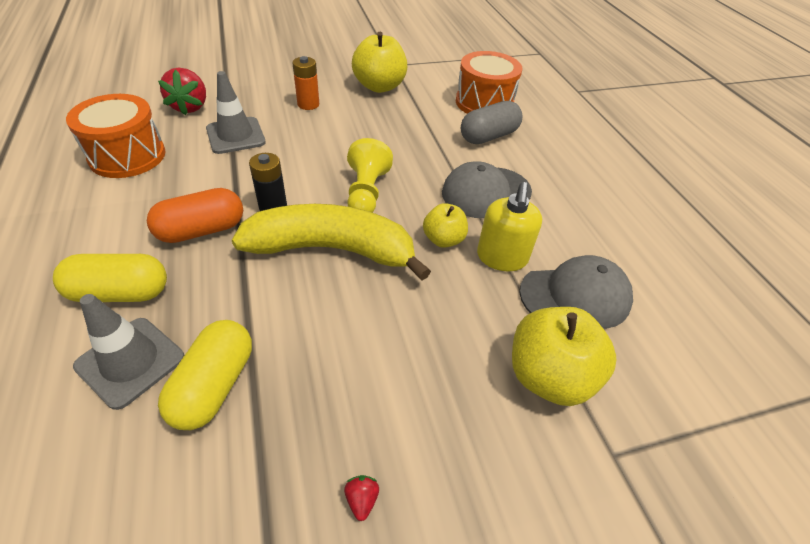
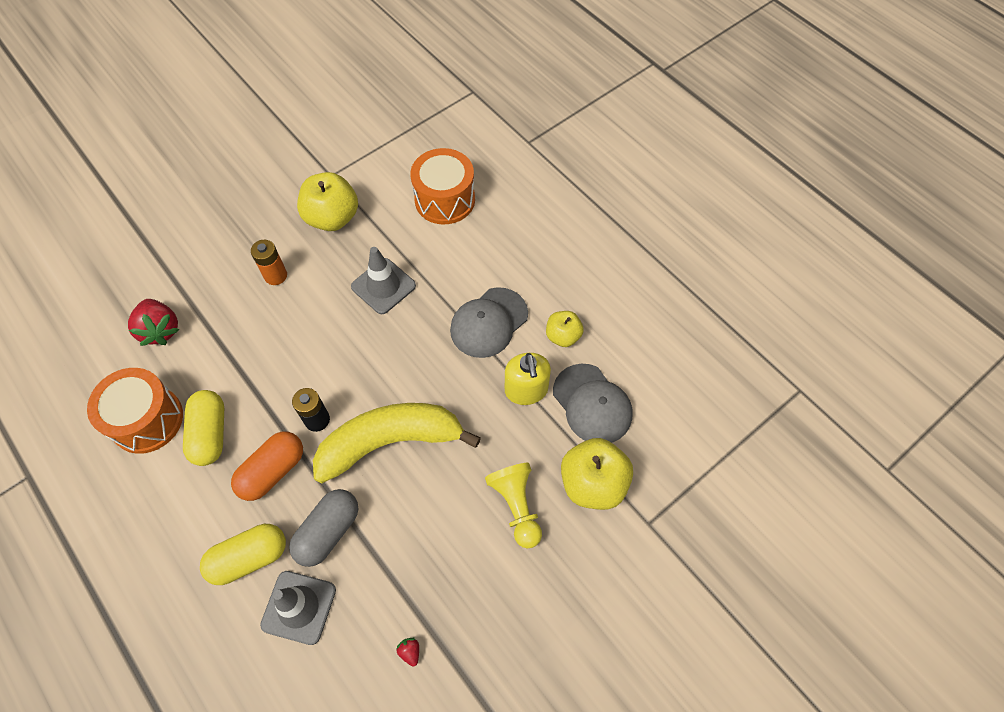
camera: 20 degrees left, 15 degrees up
yellow capsule [158,320,252,430] -> yellow capsule moved to [183,390,224,466]
grey traffic cone [206,71,266,154] -> grey traffic cone moved to [351,247,416,314]
red strawberry [344,475,379,521] -> red strawberry moved to [397,638,419,667]
yellow pawn [347,138,393,213] -> yellow pawn moved to [485,463,542,549]
yellow apple [423,203,468,248] -> yellow apple moved to [546,311,584,347]
grey capsule [461,101,522,144] -> grey capsule moved to [289,489,358,567]
grey cap [519,255,633,329] -> grey cap turned 90 degrees clockwise [553,364,632,443]

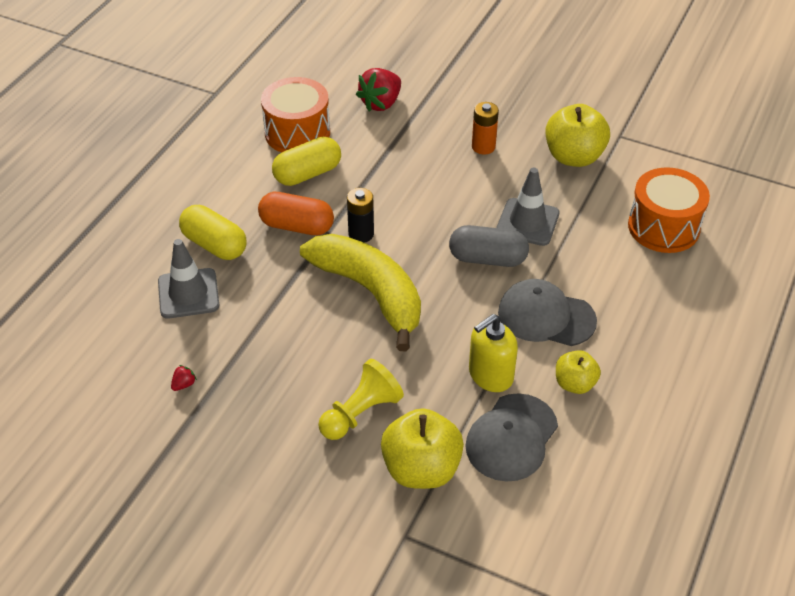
camera: 65 degrees right, 15 degrees down
grey capsule [289,489,358,567] -> grey capsule moved to [449,225,529,267]

